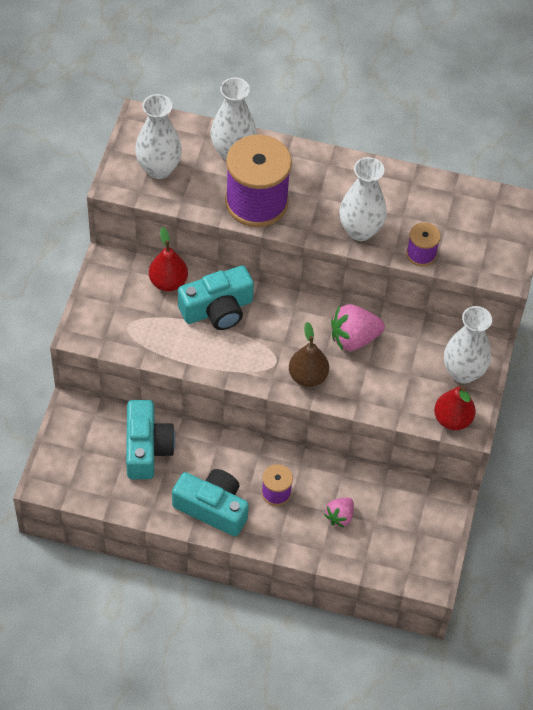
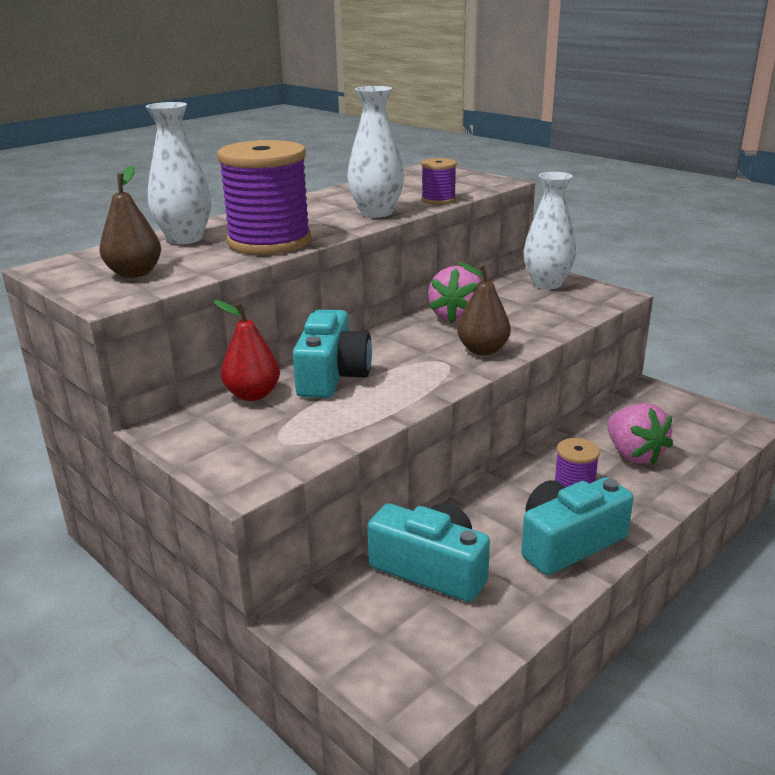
camera: 55 degrees left, 30 degrees down
white vase [135,94,182,179] -> brown pear [99,166,161,278]
pink strawberry [324,497,354,527] -> pink strawberry [607,403,673,464], size x1.62
red pear [434,385,476,430] -> none

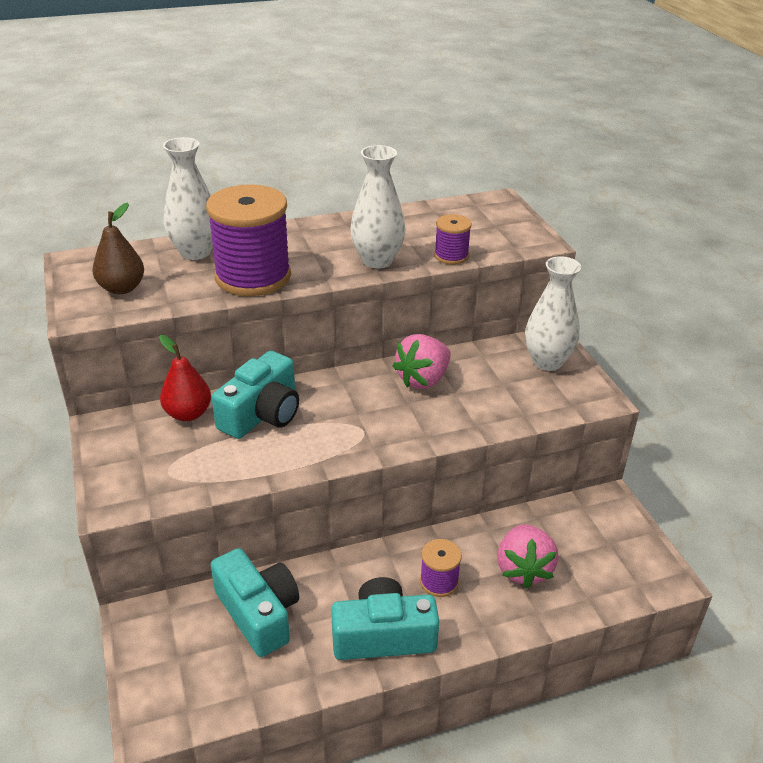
camera: 25 degrees right, 10 degrees up
brown pear [457,262,511,355] -> none

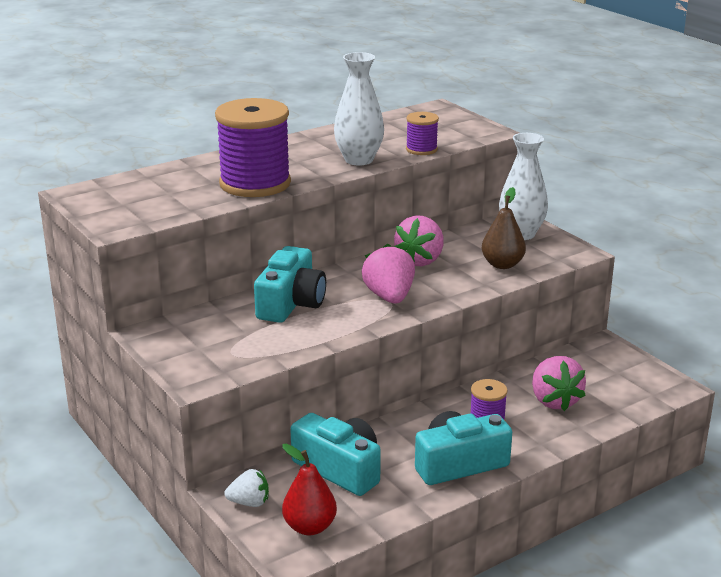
camera: 15 degrees left, 10 degrees down
brown pear [92,202,144,294] -> brown pear moved to [482,187,526,269]
red pear [159,335,211,421] -> red pear moved to [282,444,337,535]
white vase [163,137,213,260] -> none
none -> white strawberry [224,469,269,507]
none -> pink strawberry [362,244,415,304]

